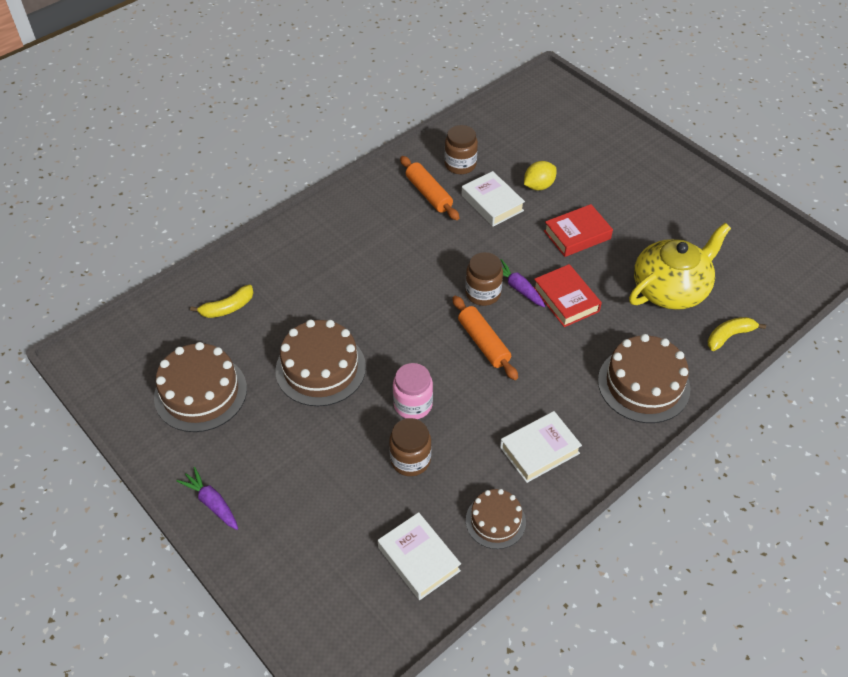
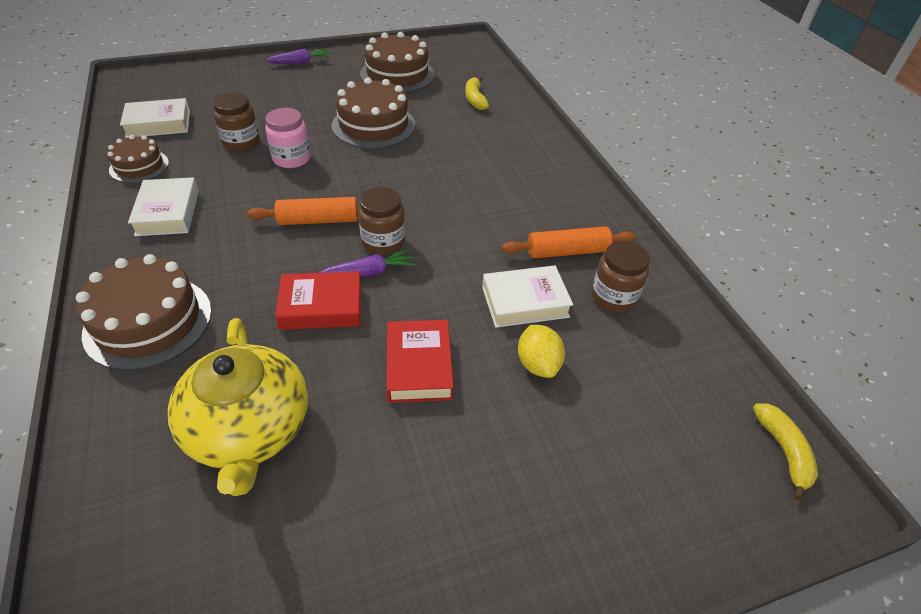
camera: 110 degrees right, 5 degrees down
yellow banana [708,317,766,351] -> yellow banana moved to [753,403,818,500]

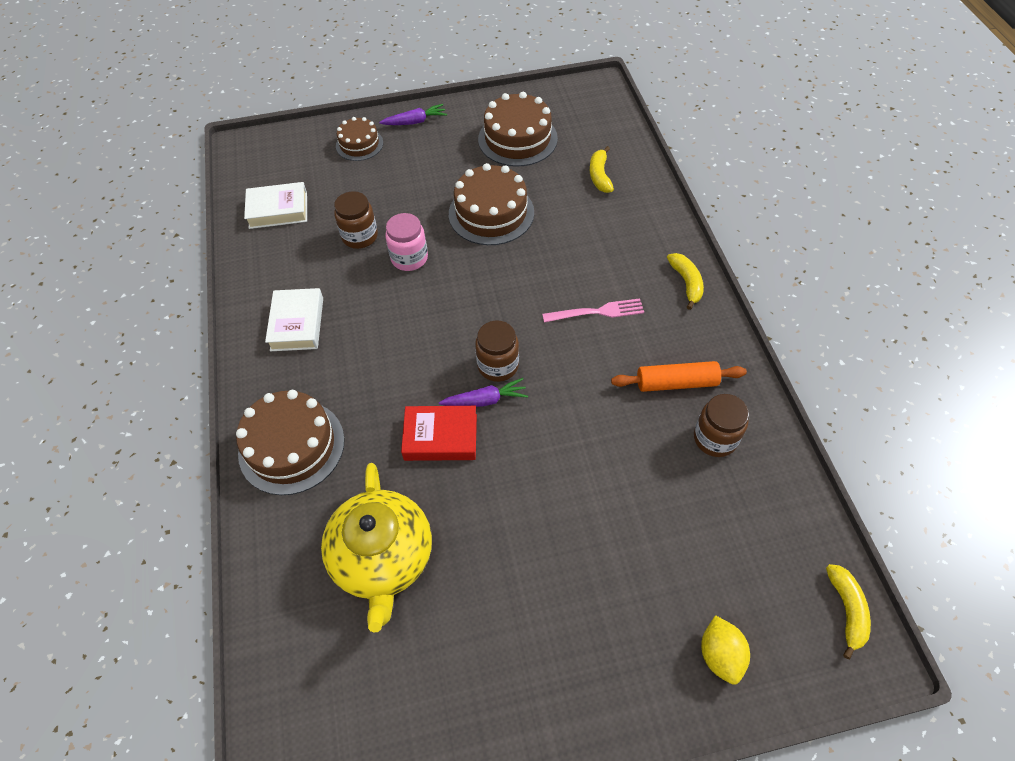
camera: 10 degrees right, 10 degrees up
brown cake [107,135,169,183] -> brown cake moved to [336,117,383,161]
orange rolling pin [247,197,359,225] -> none
red book [387,320,454,403] -> none
white book [482,265,573,328] -> none
yellow lemon [518,325,565,378] -> yellow lemon moved to [701,615,750,685]
none -> pink fork [542,298,644,323]
none -> yellow banana [667,253,704,310]

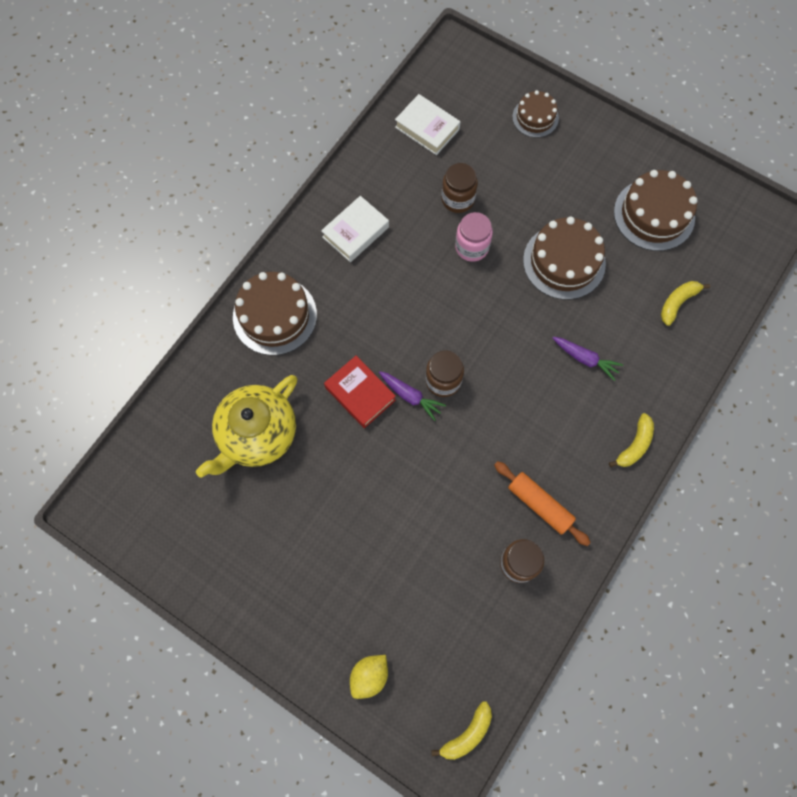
camera: 45 degrees right, 15 degrees up
purple carrot [379,104,447,125] -> purple carrot moved to [553,337,623,381]
pink fork [542,298,644,323] -> none

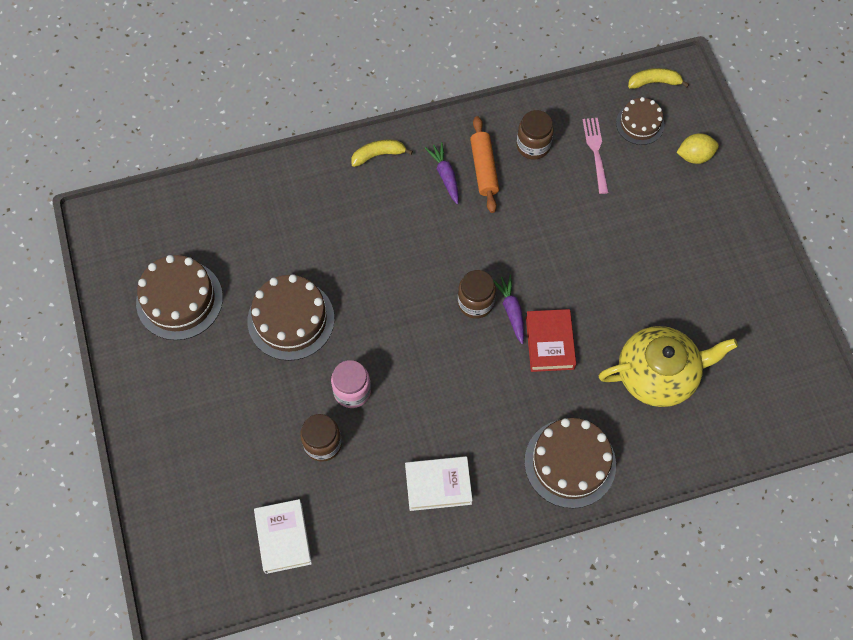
camera: 140 degrees left, 5 degrees down
brown cake [512,90,559,138] -> brown cake moved to [616,97,664,145]
purple carrot [553,337,623,381] -> purple carrot moved to [425,142,459,204]
yellow banana [661,281,710,326] -> none
none -> pink fork [583,118,609,194]

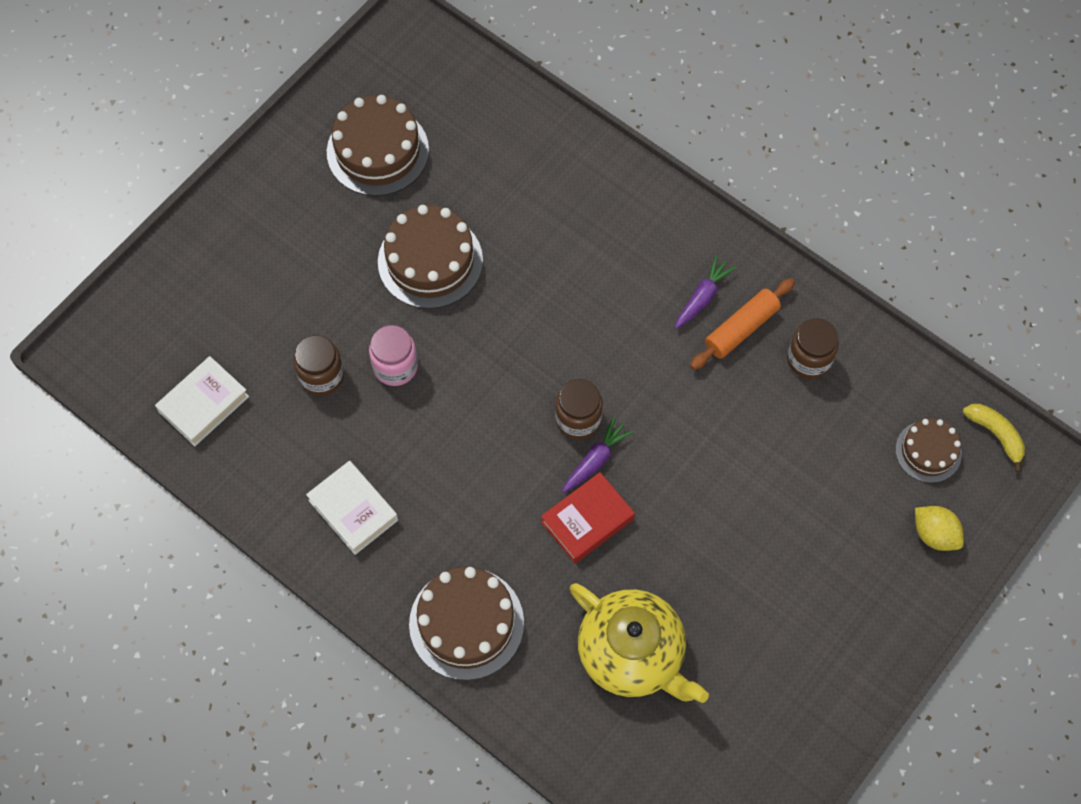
camera: 55 degrees right, 0 degrees up
yellow banana [351,140,413,167] -> none
pink fork [583,118,609,194] -> none

